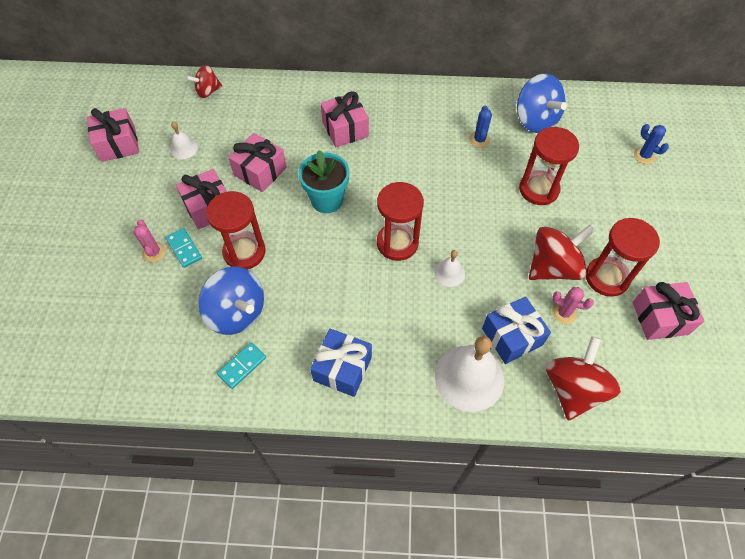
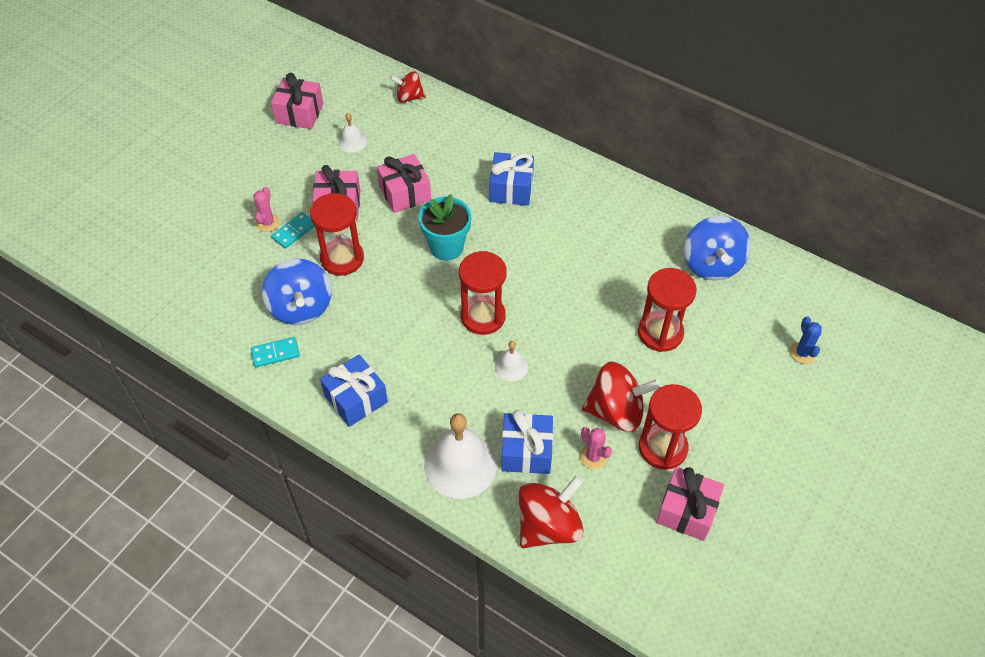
camera: 30 degrees right, 5 degrees down
turquoise domino [166,228,202,268] -> turquoise domino turned 45 degrees clockwise [271,212,315,249]
pink gift [321,91,369,147] -> blue gift [490,152,534,206]
blue cactus [469,106,492,148] -> none

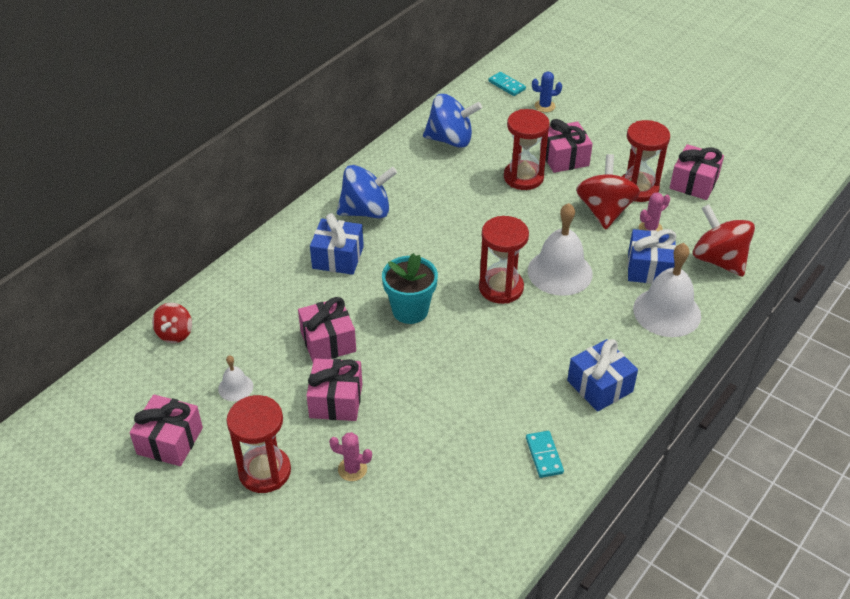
camera: 85 degrees left, 10 degrees down
blue spinning top [262,258,332,325] -> blue spinning top moved to [337,165,397,218]
turquoise domino [271,212,315,249] -> turquoise domino moved to [488,72,526,96]
red hourglass [310,193,364,276] -> red hourglass moved to [226,395,291,493]
white bell [495,341,528,381] -> white bell [528,203,593,296], size x2.06
none -> pink gift [540,119,593,173]

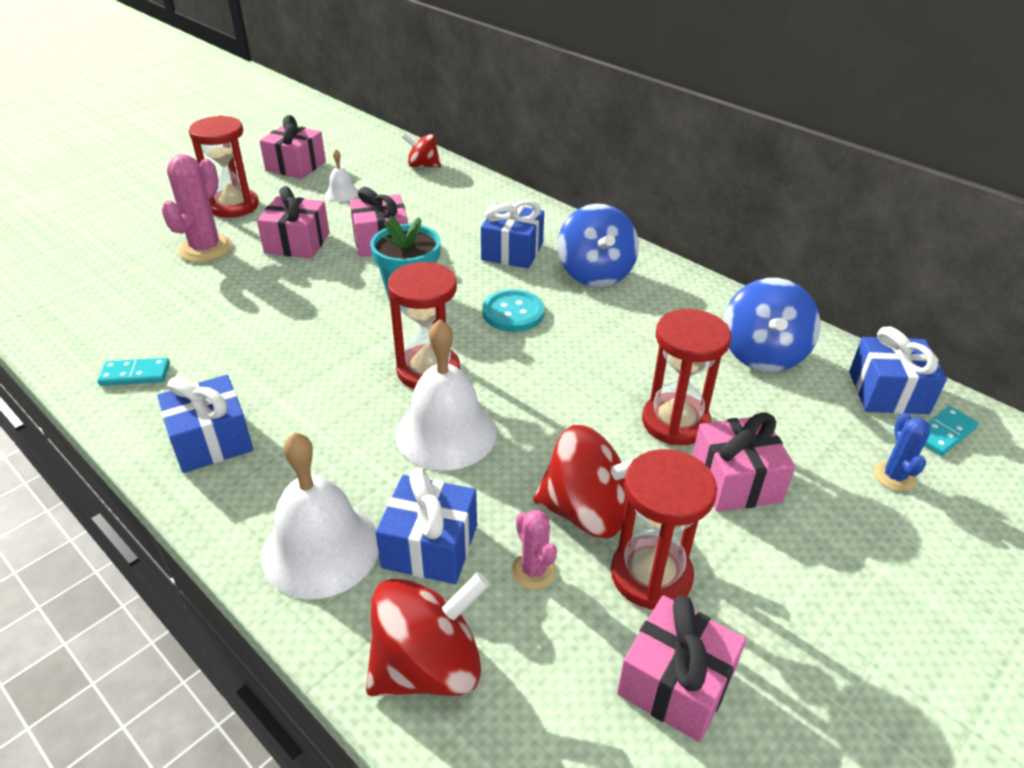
camera: 95 degrees right, 5 degrees down
pink cactus [329,432,372,481] -> pink cactus [161,154,232,262], size x1.77
none -> turquoise button [482,289,545,332]
none -> blue gift [849,327,947,414]

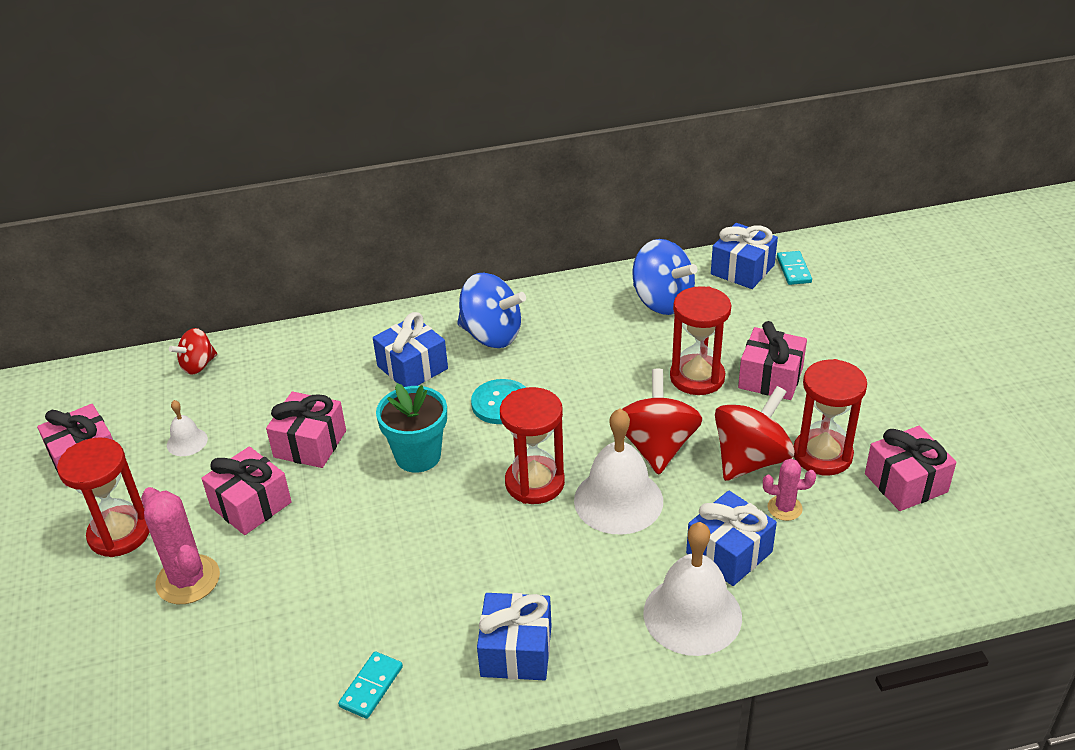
camera: 55 degrees left, 0 degrees up
red spinning top [366,572,490,696] -> red spinning top moved to [622,369,703,475]
blue cactus [874,413,930,491] -> none

